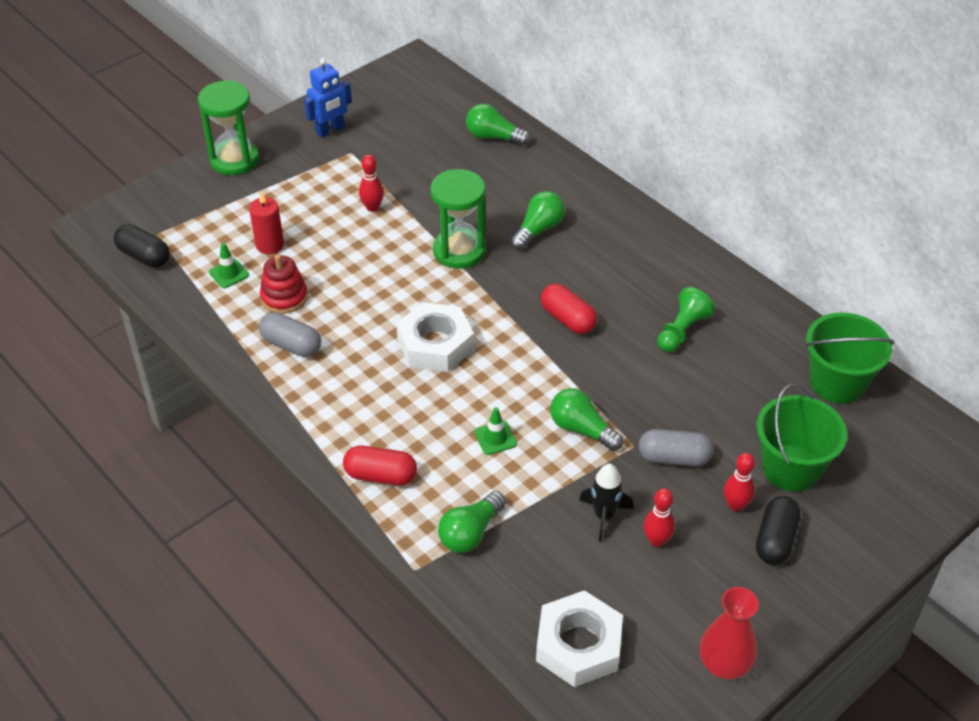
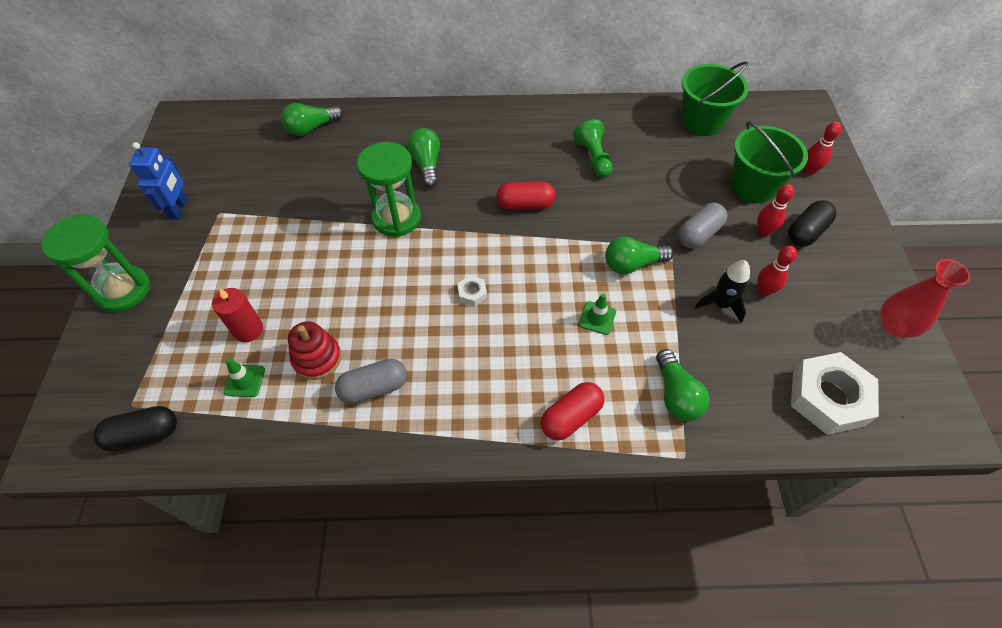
camera: 50 degrees left, 10 degrees up
red bowling pin [359,155,384,212] -> red bowling pin moved to [804,122,842,175]
white nut [396,302,474,372] -> white nut [457,275,487,306], size x0.43
black capsule [756,496,801,565] -> black capsule turned 75 degrees clockwise [788,200,836,247]

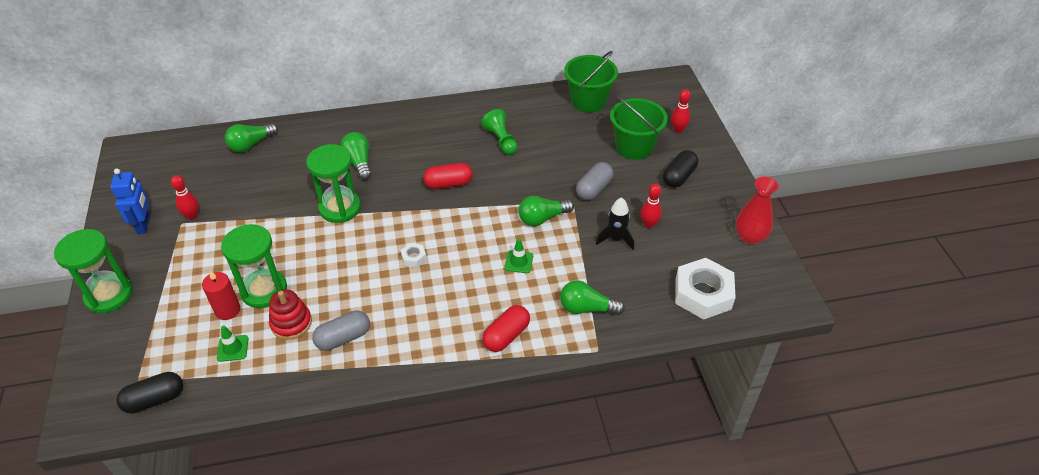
camera: 10 degrees left, 10 degrees down
green light bulb [656,349,710,421] -> green light bulb turned 120 degrees clockwise [560,280,625,315]
red bowling pin [757,184,794,236] -> red bowling pin moved to [171,175,199,220]
none -> green hourglass [221,224,287,308]

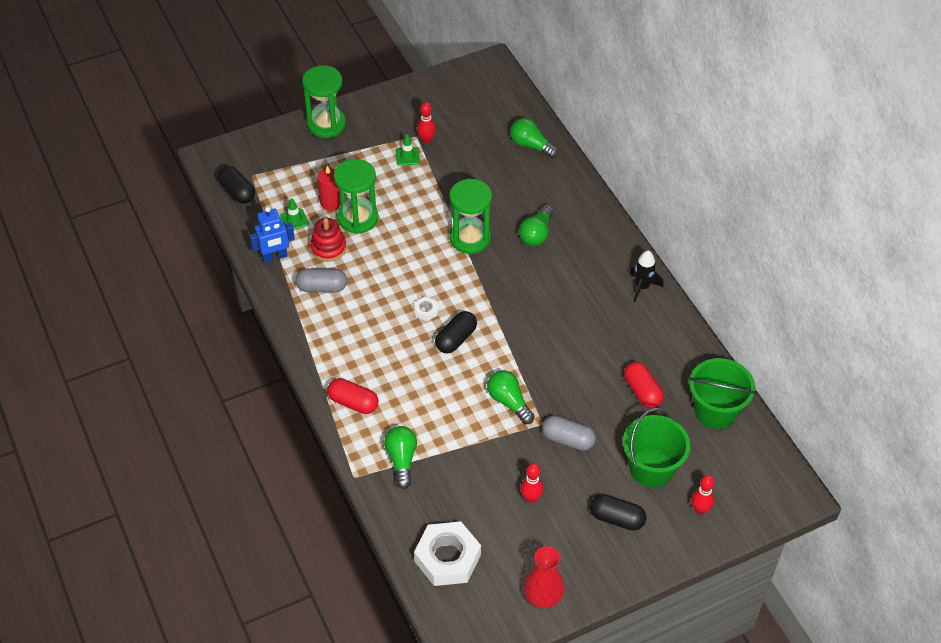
camera: 75 degrees right, 5 degrees up
blue robot [110,169,150,234] -> blue robot moved to [250,207,295,263]
grey capsule [312,311,370,351] -> grey capsule turned 45 degrees counterclockwise [295,269,347,293]
green light bulb [341,132,372,180] -> green light bulb turned 150 degrees clockwise [519,205,553,246]
red capsule [423,163,473,189] -> red capsule moved to [624,362,664,408]
green pawn [481,109,518,155] -> none
green traffic cone [504,238,533,273] -> green traffic cone moved to [396,135,420,166]
black rocket [596,197,634,250] -> black rocket moved to [629,250,663,302]
none -> black capsule [435,311,477,354]

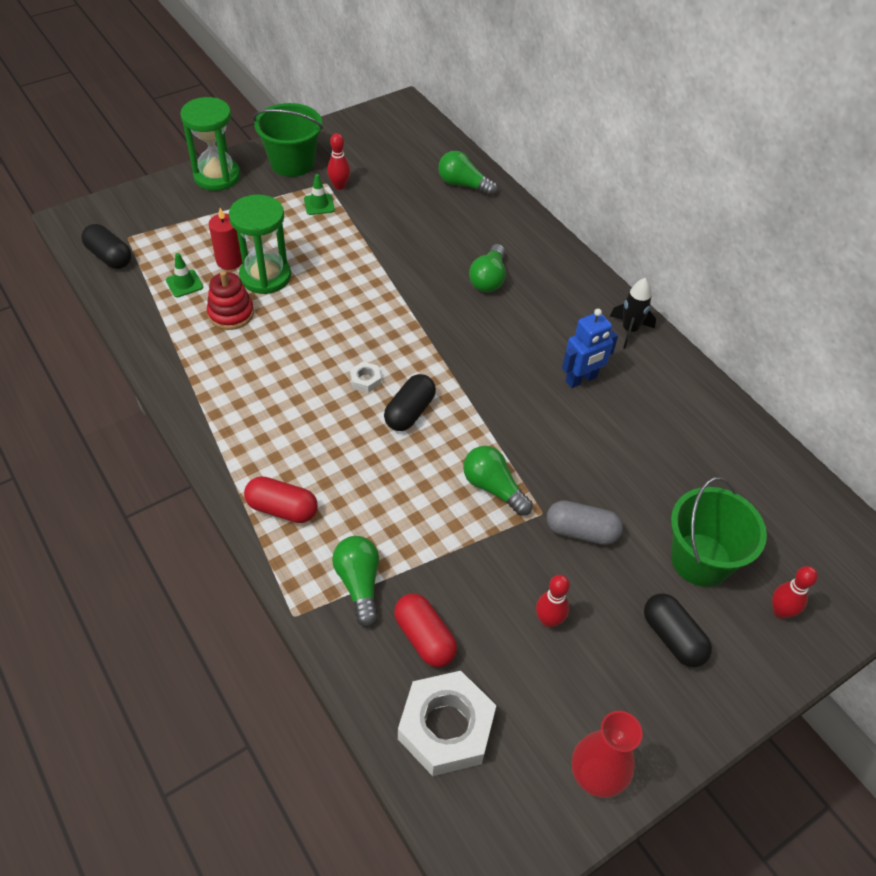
camera: 10 degrees left, 0 degrees up
blue robot [250,207,295,263] -> blue robot moved to [562,309,618,388]
grey capsule [295,269,347,293] -> none
green hourglass [450,179,492,254] -> none
black capsule [590,494,647,531] -> black capsule turned 45 degrees clockwise [644,593,712,667]
red capsule [624,362,664,408] -> red capsule moved to [394,593,457,667]
green bucket [689,358,756,429] -> green bucket moved to [253,103,323,177]

